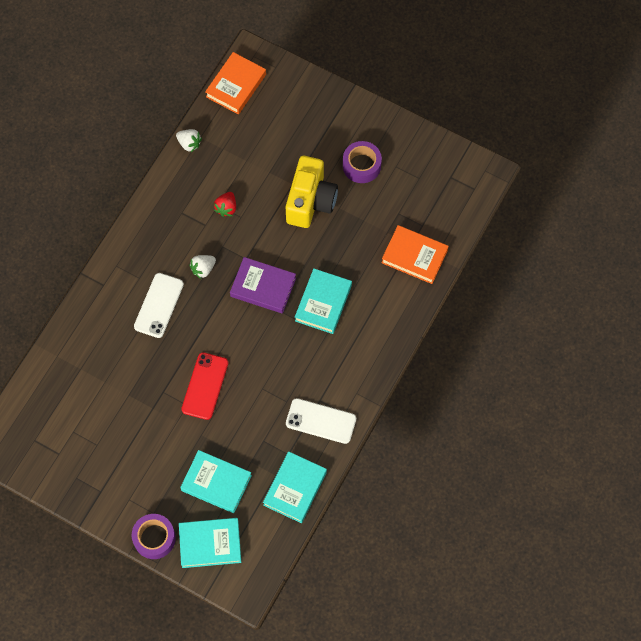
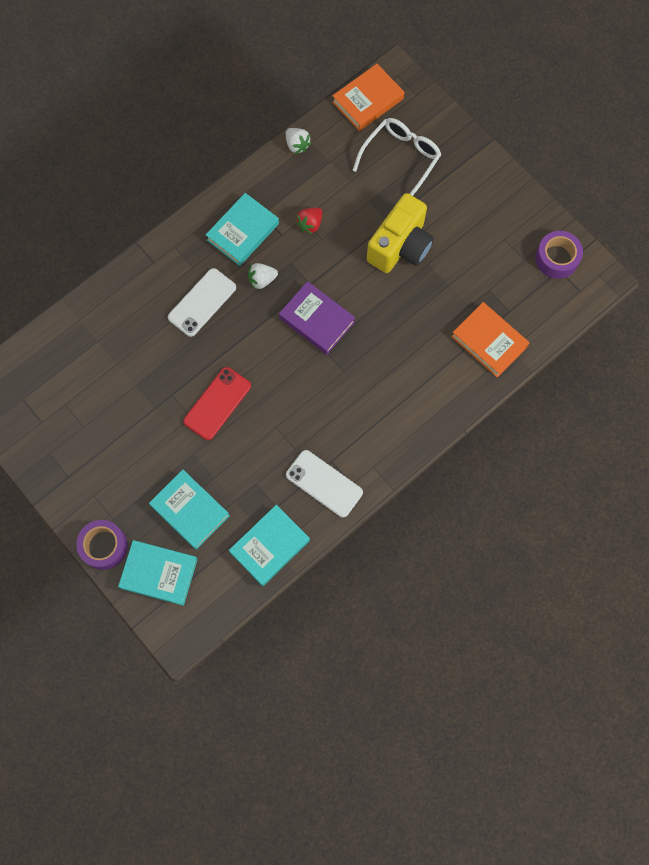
camera: 20 degrees right, 5 degrees up
turquoise book [295,269,352,334] -> turquoise book moved to [206,193,279,266]
purple tape [343,141,382,183] -> purple tape moved to [535,231,583,279]
none -> white glasses [353,118,442,196]

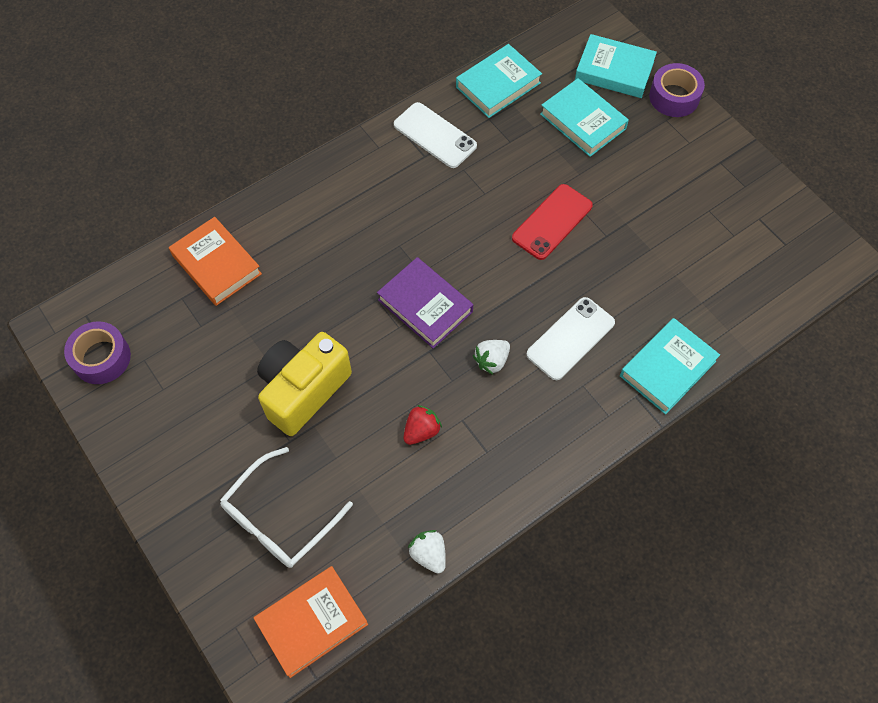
camera: 175 degrees left, 10 degrees down
turquoise book [206,193,279,266] -> turquoise book moved to [620,318,720,415]
white strawberry [248,263,278,289] -> white strawberry turned 150 degrees clockwise [473,340,510,375]

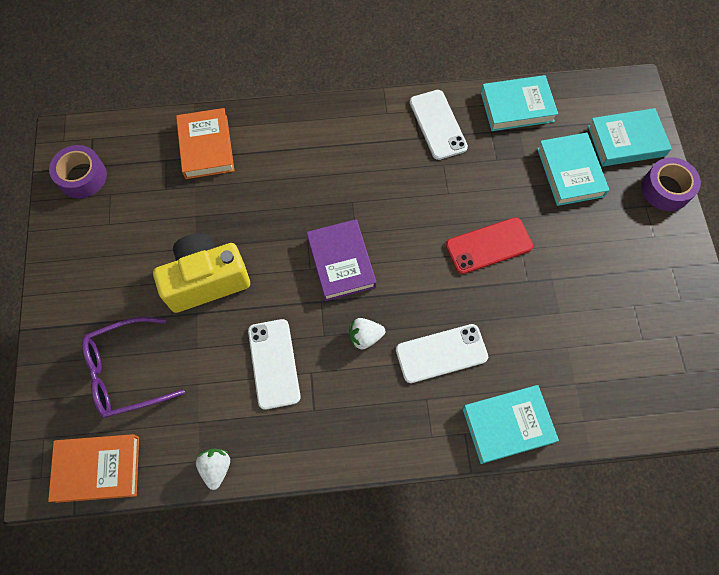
camera: 30 degrees right, 5 degrees up
white glasses [220,447,353,568] -> purple glasses [82,317,185,418]
red strawberry [403,405,442,445] -> white phone [248,319,301,410]
turquoise book [575,34,657,98] -> turquoise book turned 60 degrees counterclockwise [588,108,672,166]

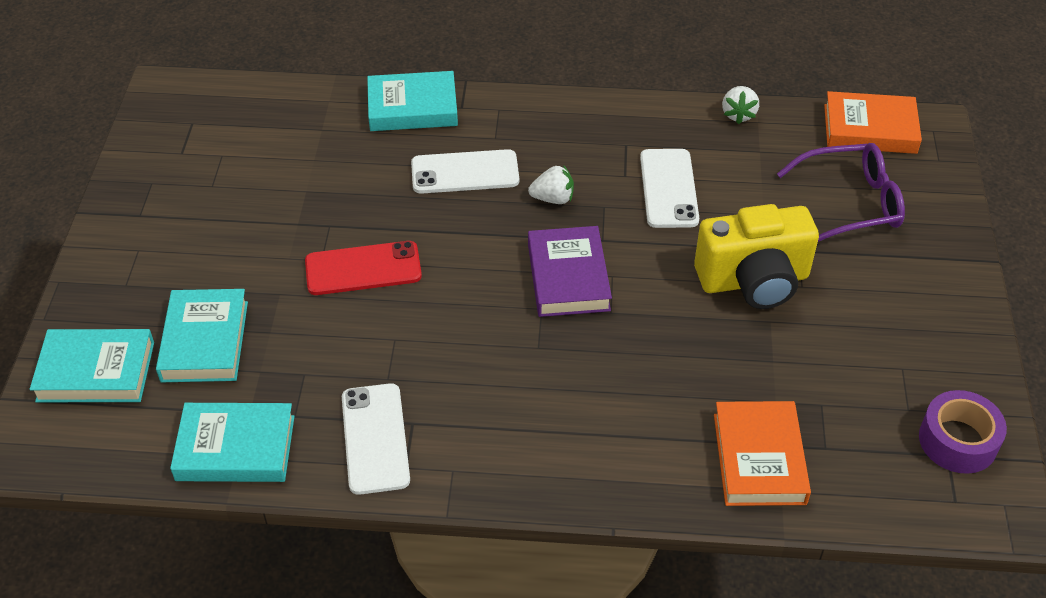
camera: 170 degrees left, 20 degrees down
purple tape [642,157,701,211] -> none

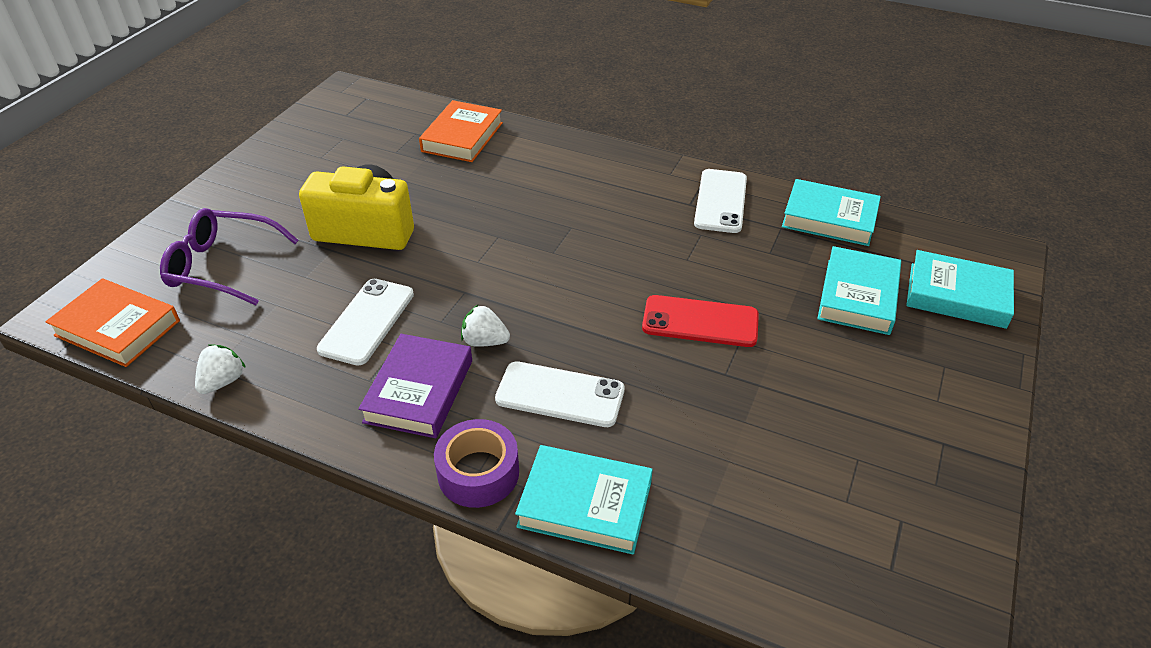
camera: 160 degrees left, 5 degrees down
purple book [528,226,612,317] -> purple book moved to [358,334,472,438]
purple tape [919,390,1007,474] -> purple tape moved to [434,419,519,508]

